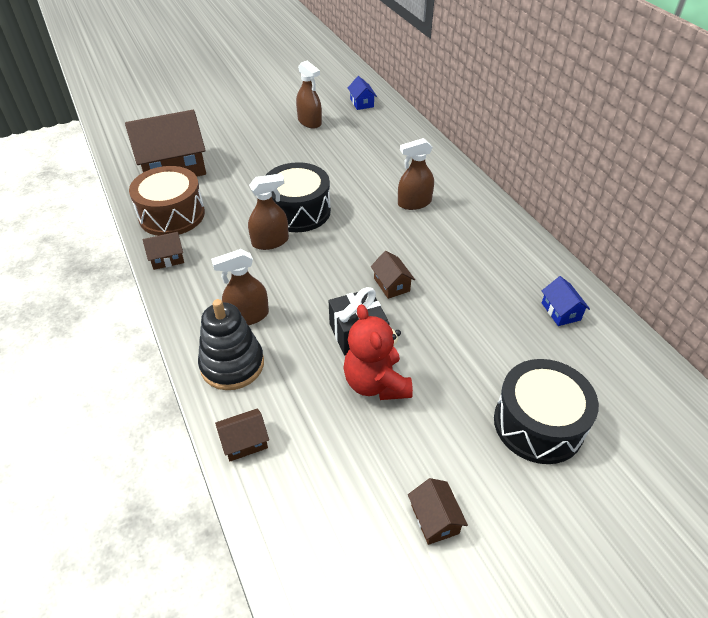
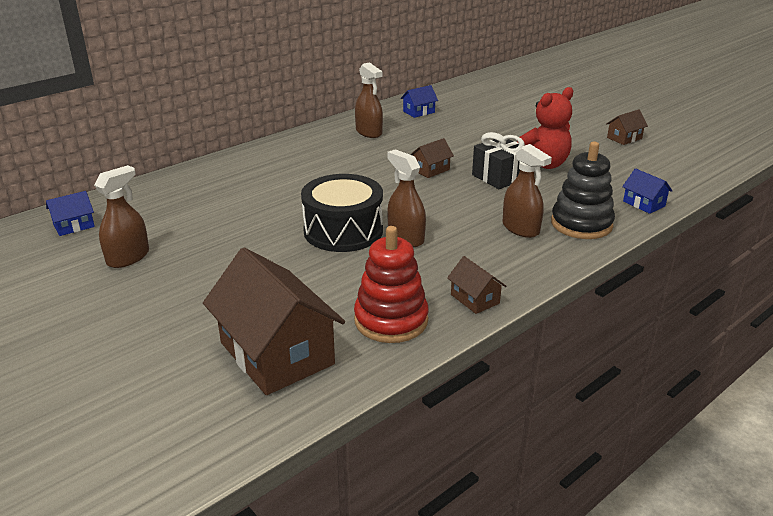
camera: 105 degrees left, 15 degrees down
brown drum [129,166,205,236] -> red stacking toy [354,226,429,343]
brown house [215,408,269,461] -> blue house [622,168,673,214]
brown spray bottle [398,138,434,210] -> brown spray bottle moved to [355,62,383,138]
black drum [494,359,599,464] -> none

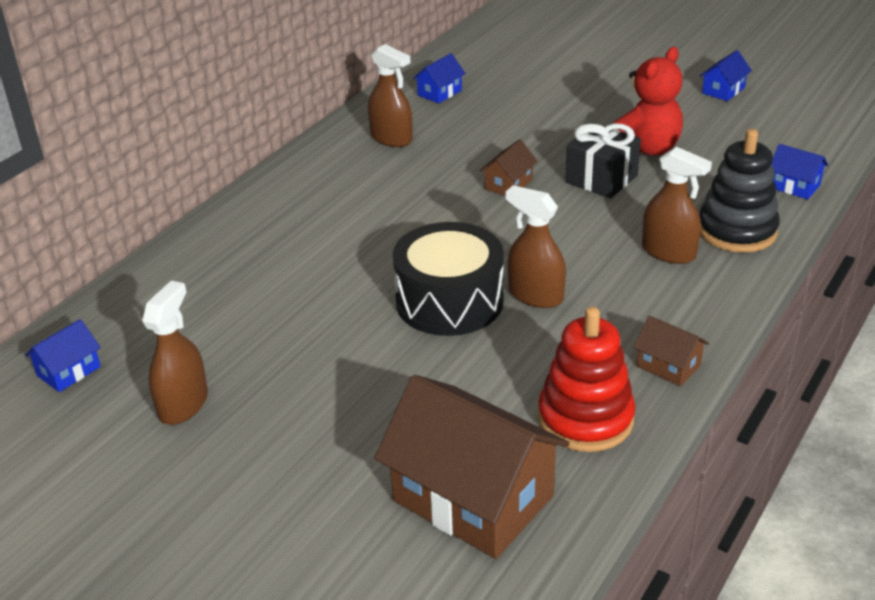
camera: 15 degrees left, 5 degrees up
brown house [606,110,648,145] -> blue house [700,50,752,101]

